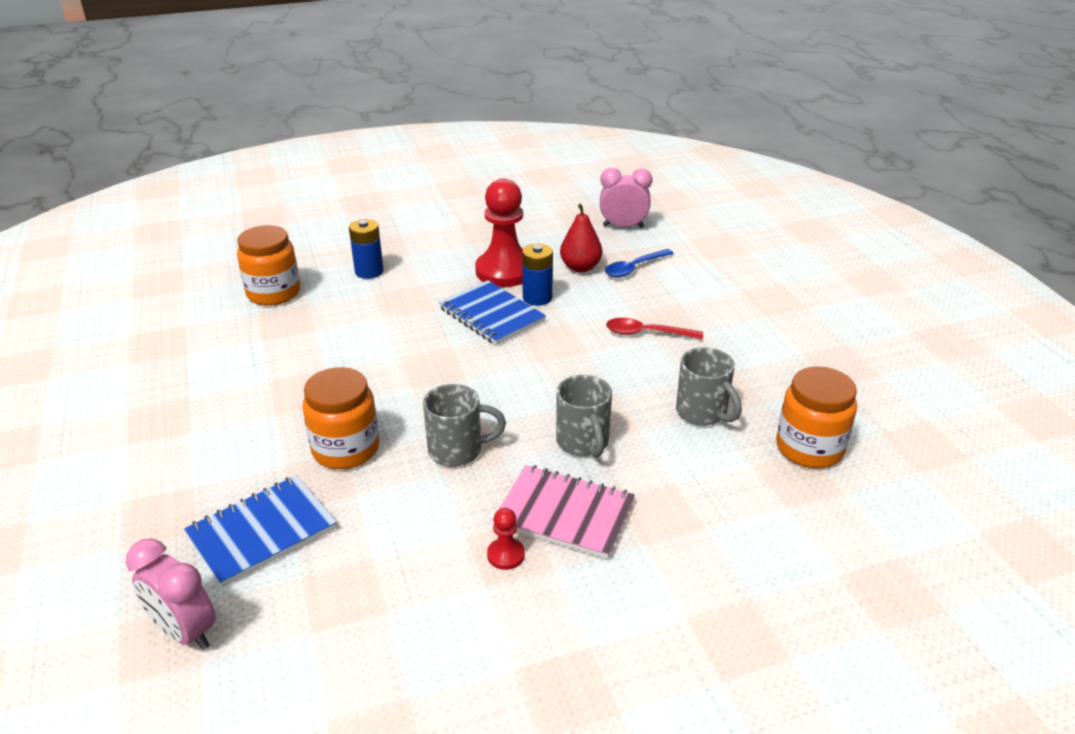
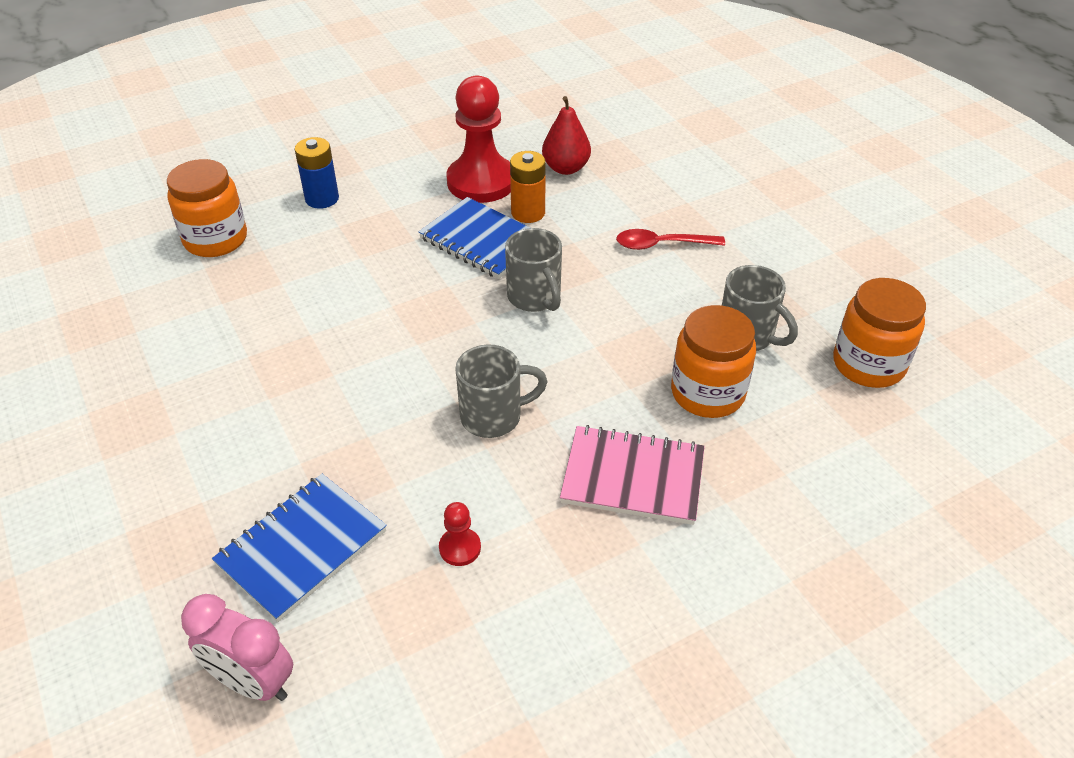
camera: 10 degrees left, 10 degrees up
orange jar [302,367,379,469] -> orange jar moved to [671,305,756,418]
red pawn [487,508,525,570] -> red pawn moved to [439,502,481,566]
blue battery [522,244,553,306] -> orange battery [510,151,546,223]
grey mug [556,375,612,457] -> grey mug moved to [505,228,562,312]
pink clock [600,168,653,228] -> none
blue spoon [605,249,674,278] -> none

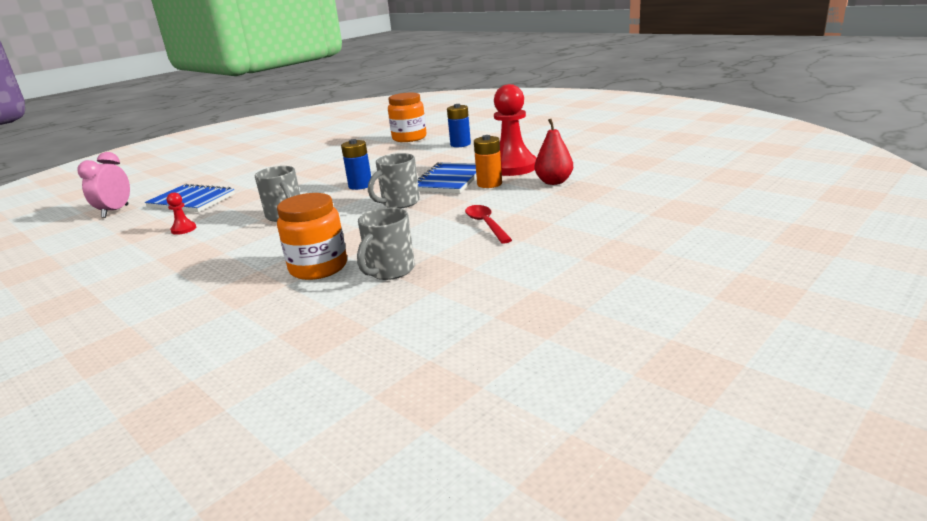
camera: 75 degrees right, 20 degrees down
pink notebook [560,425,705,525] -> none
orange jar [833,278,926,388] -> none
none -> blue battery [341,139,371,190]

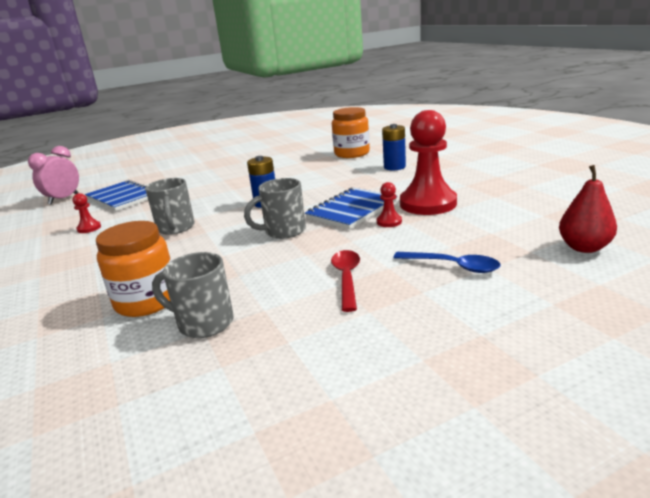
camera: 20 degrees right, 0 degrees up
grey mug [357,207,415,280] -> grey mug turned 60 degrees clockwise [152,252,234,338]
orange battery [474,135,502,188] -> red pawn [377,182,402,227]
red pear [535,119,573,185] -> red pear moved to [559,165,617,253]
none -> blue spoon [393,252,501,273]

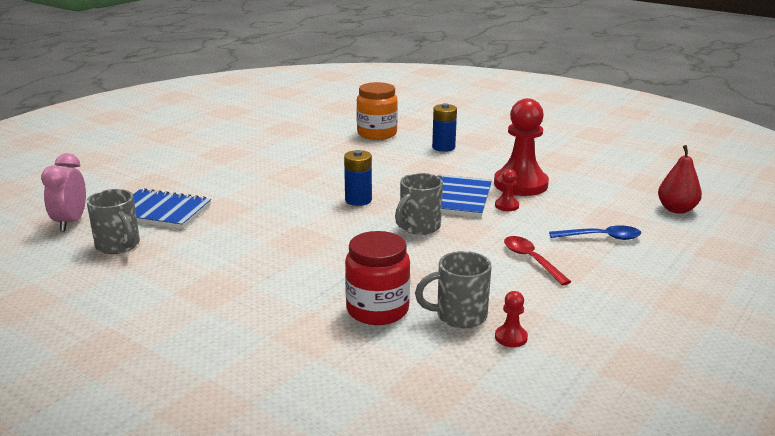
camera: 30 degrees left, 0 degrees up
red pawn [72,193,101,233] -> red pawn moved to [495,291,528,347]
orange jar [96,221,171,317] -> red jar [345,231,410,325]
grey mug [145,178,195,235] -> grey mug moved to [86,189,140,254]

